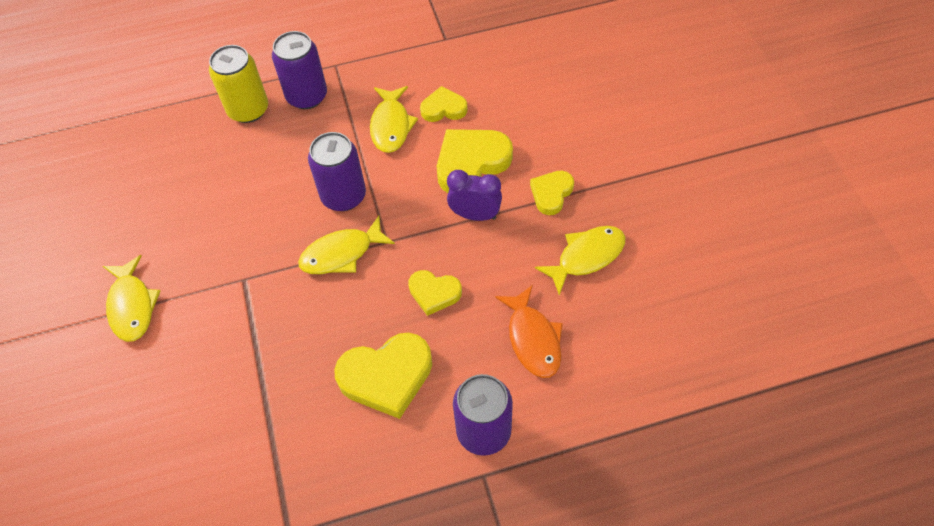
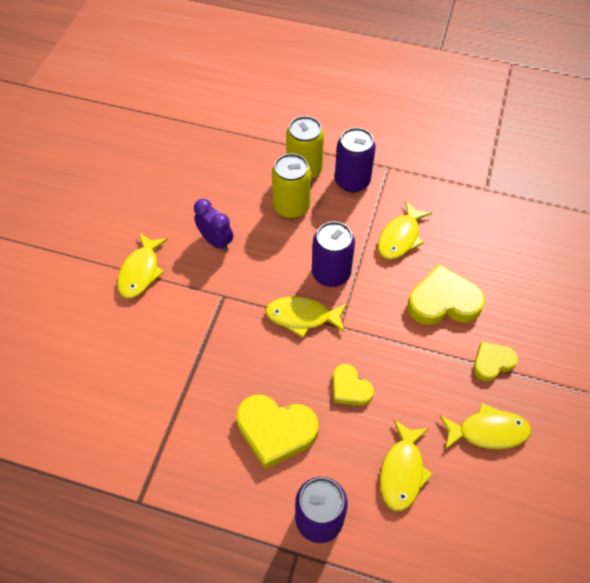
camera: 30 degrees right, 0 degrees up
yellow heart [420,86,468,122] -> none
purple clock [447,170,502,221] -> purple clock moved to [194,199,233,252]
orange fish [495,285,563,378] -> yellow fish [380,420,433,511]
none -> yellow can [272,153,311,218]

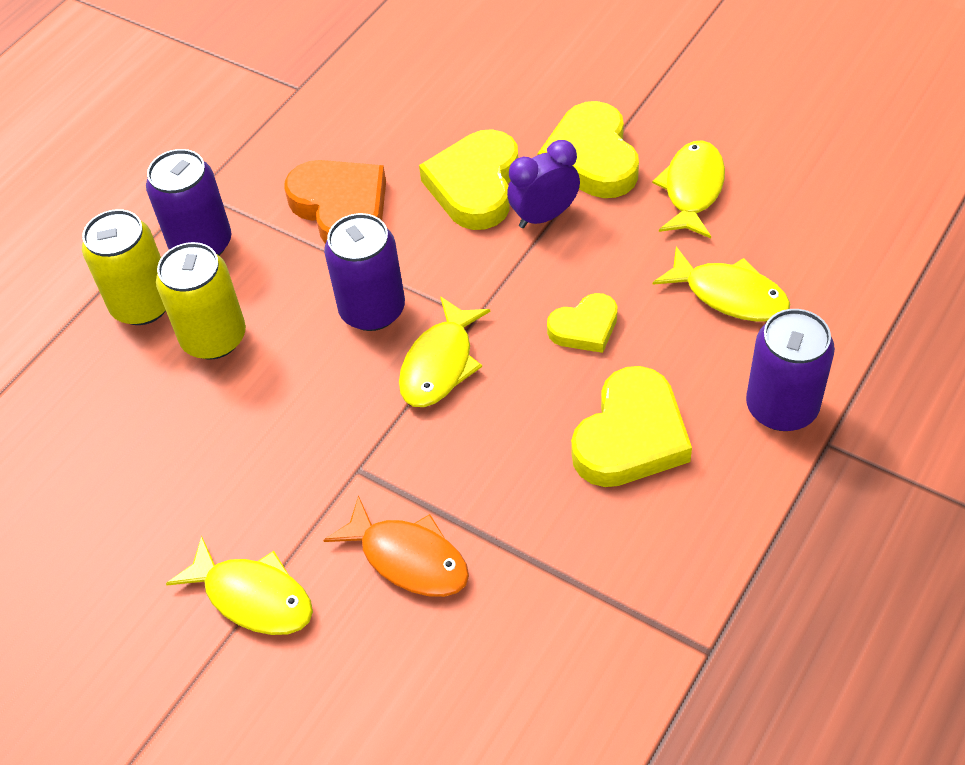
camera: 70 degrees left, 5 degrees down
purple clock [194,199,233,252] -> purple clock moved to [507,140,580,228]
yellow fish [378,201,432,260] -> orange heart [285,160,386,244]
yellow heart [473,342,518,382] -> yellow heart [538,101,639,198], size x1.70
none -> orange fish [323,495,469,597]

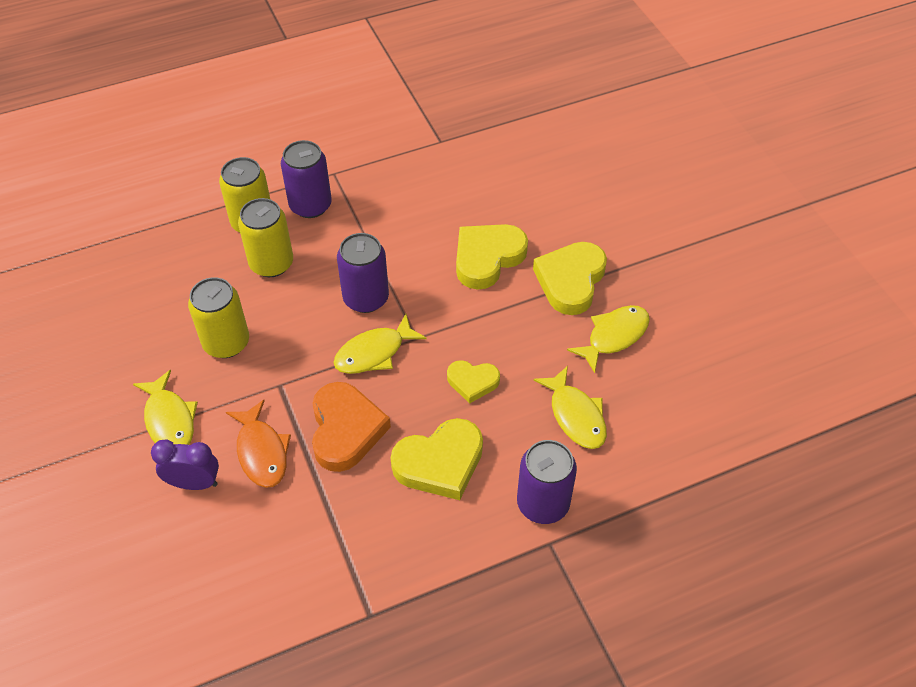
camera: 30 degrees right, 0 degrees up
orange heart [285,160,386,244] -> orange heart moved to [312,382,391,472]
purple clock [507,140,580,228] -> purple clock moved to [151,440,219,490]
none -> yellow can [188,277,249,358]

